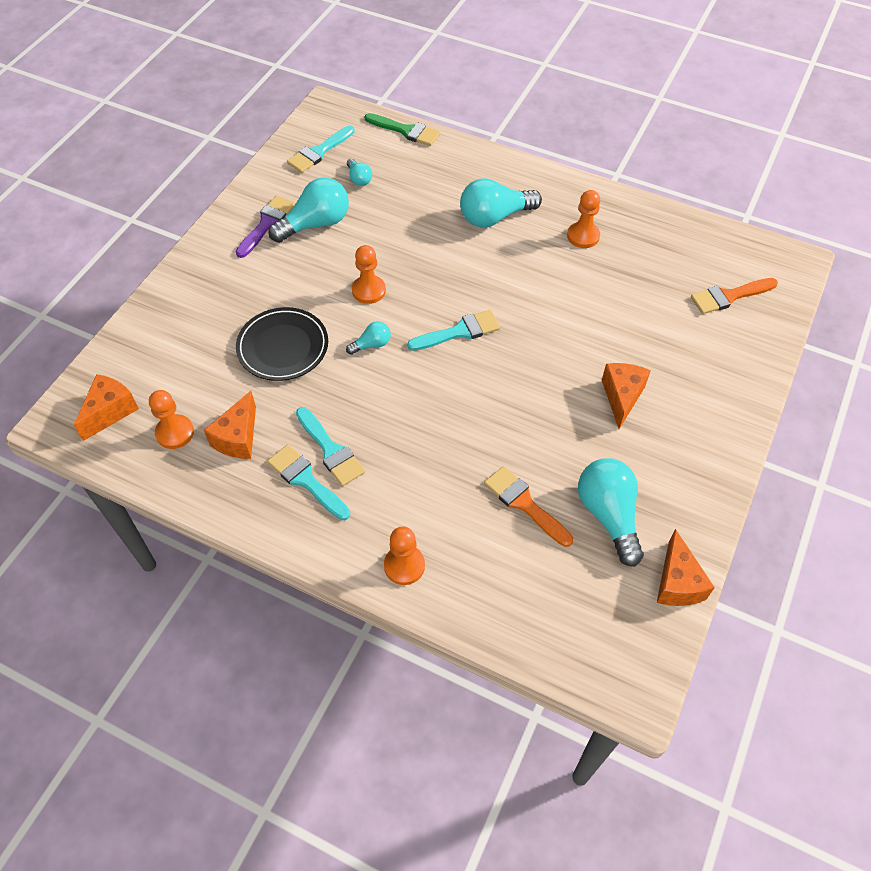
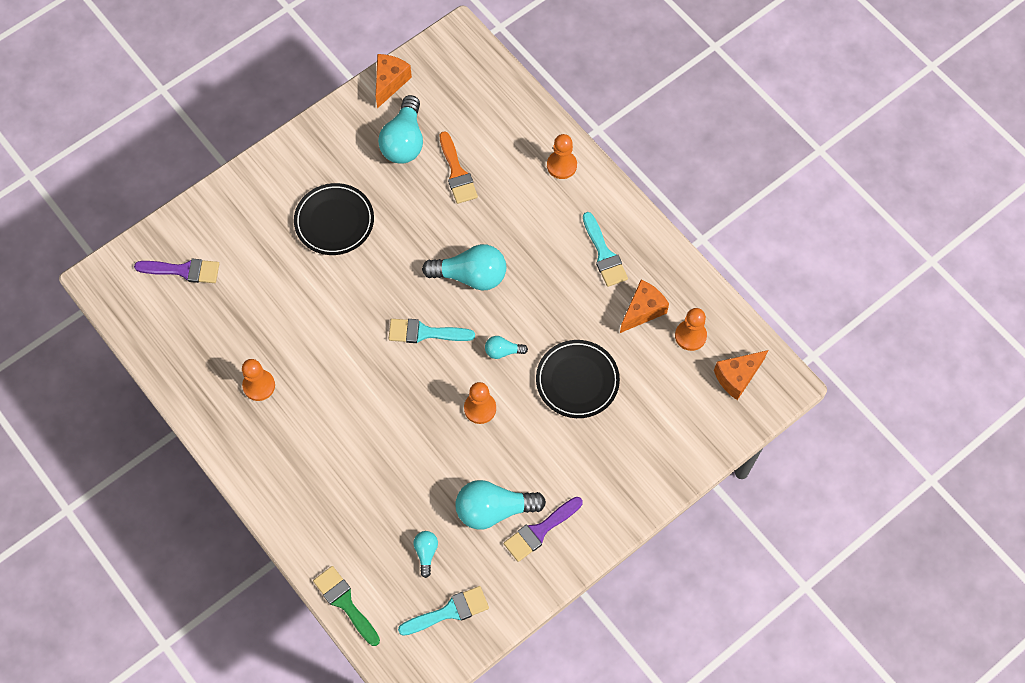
camera: 155 degrees left, 10 degrees up
turquoise brush [296,407,365,486] -> none
turquoise light bulb [460,178,542,227] -> turquoise light bulb moved to [422,244,506,290]
orange cheese [602,363,651,429] -> black plate [294,183,374,255]
orange brush [691,278,778,314] -> purple brush [134,259,219,283]

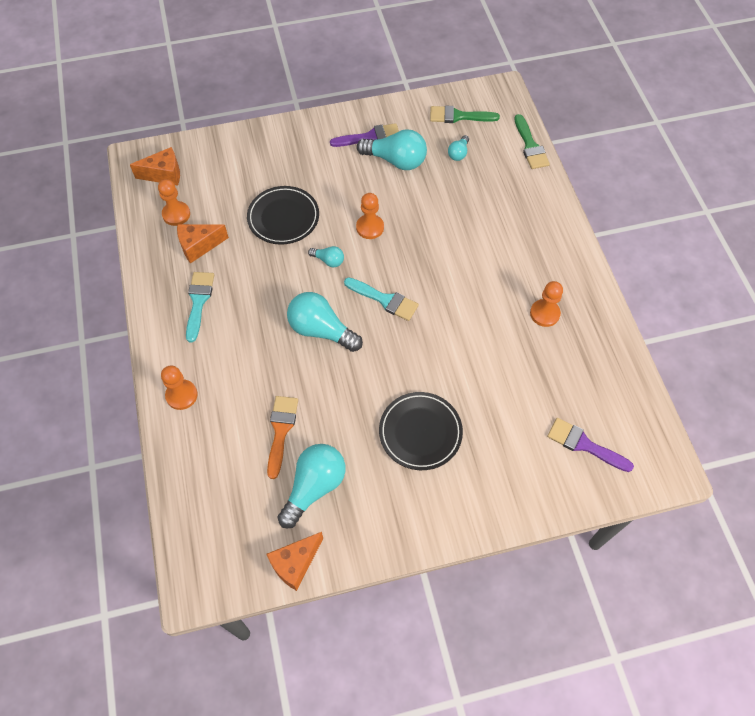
camera: 155 degrees left, 5 degrees down
turquoise brush [398,586,489,636] -> green brush [430,106,500,123]

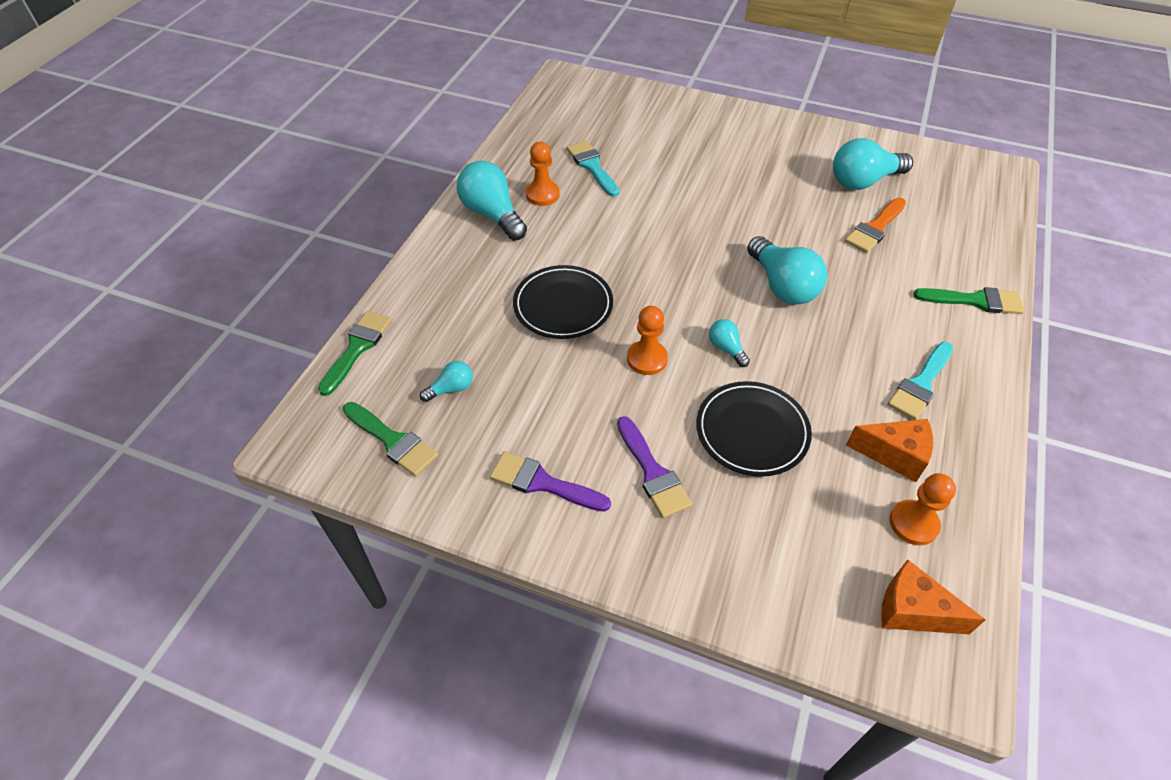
camera: 145 degrees left, 10 degrees down
orange pawn [161,365,198,410] -> green brush [914,287,1024,314]
orange cheese [266,532,323,591] -> none
turquoise brush [344,277,419,321] -> turquoise brush moved to [567,141,619,197]
turquoise light bulb [357,129,427,170] -> turquoise light bulb moved to [457,161,527,240]
black plate [379,392,463,470] -> black plate moved to [513,265,613,339]
purple brush [547,418,634,472] -> purple brush moved to [617,416,692,518]

